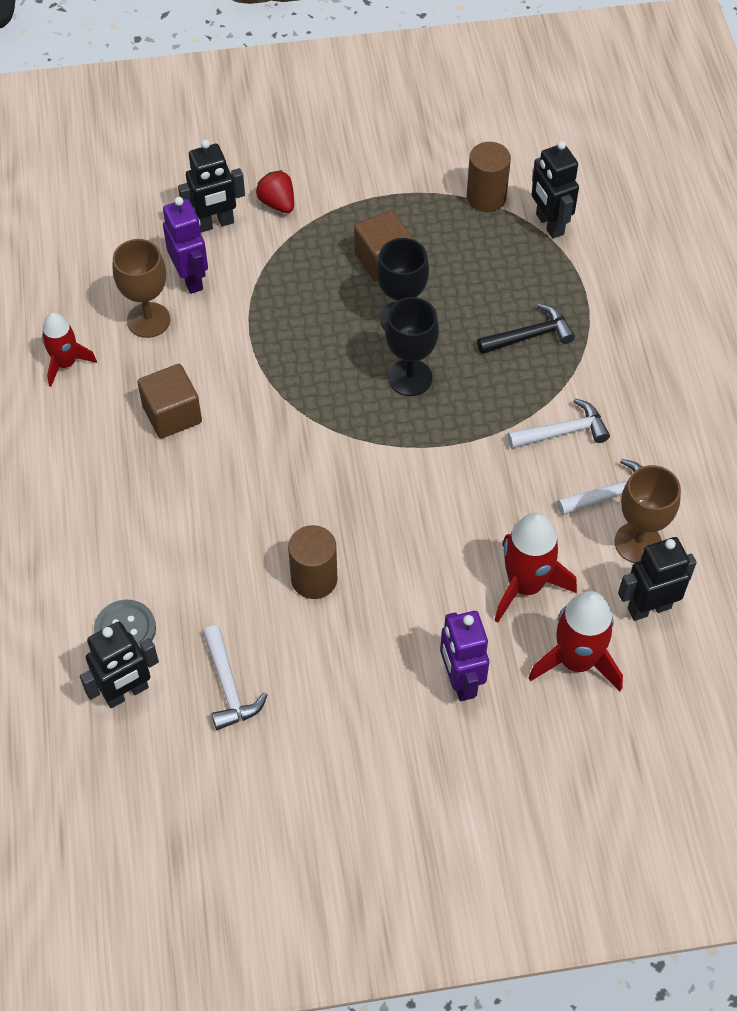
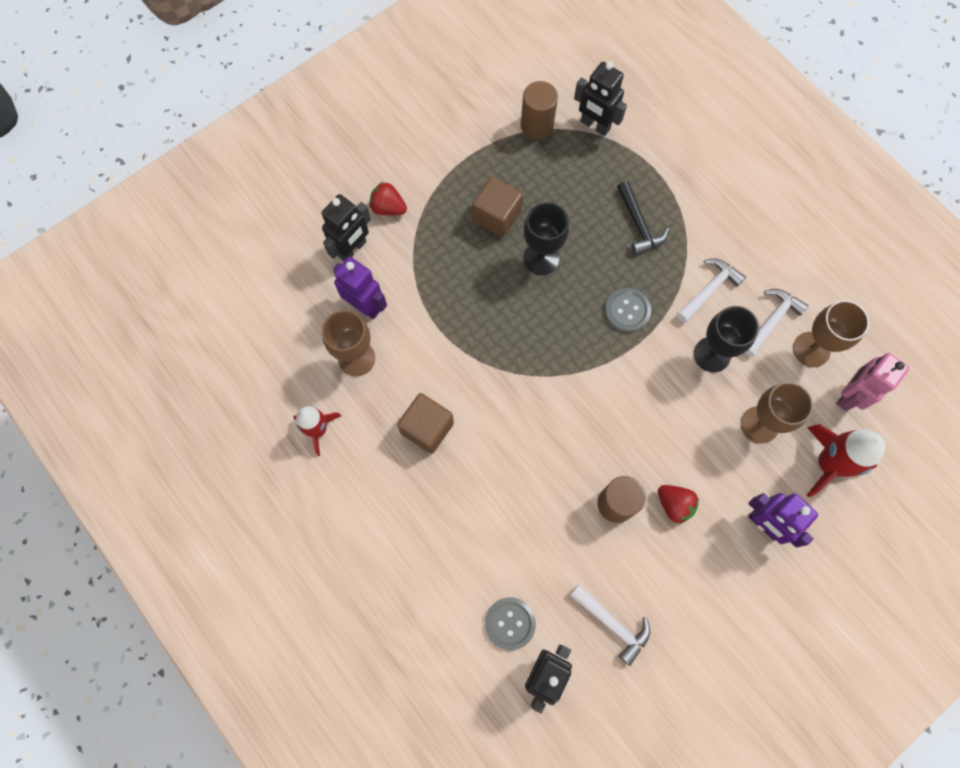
camera: 30 degrees left, 15 degrees up
black goblet [385,297,439,396] -> black goblet moved to [694,306,759,372]
black hammer [477,303,575,354] -> black hammer turned 120 degrees clockwise [617,181,669,255]
red rocket [494,513,577,623] -> brown goblet [741,382,813,444]
black robot [618,537,697,621] -> pink robot [836,353,909,411]
none -> grey button [605,288,651,332]
none -> red strawberry [658,485,699,524]

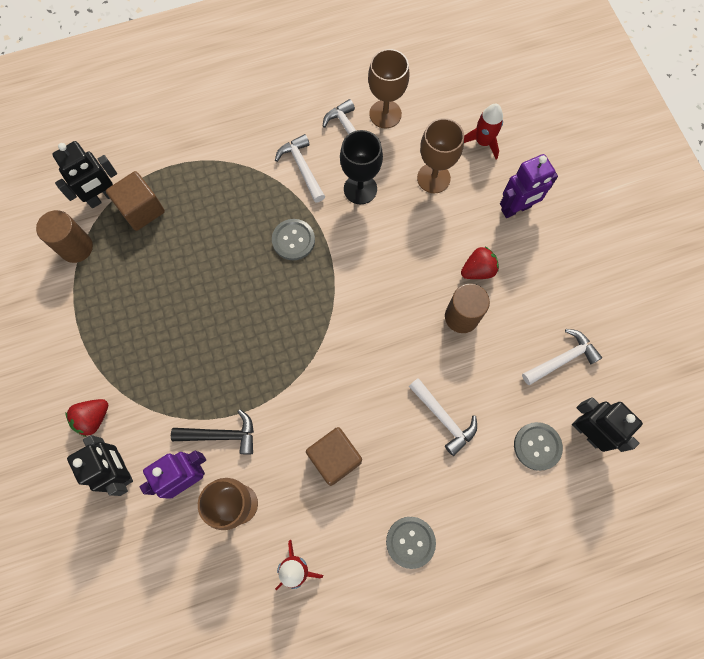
camera: 70 degrees left, 0 degrees up
brown cube [472,176,523,237] -> brown cube moved to [106,171,165,231]
black goblet [523,202,569,275] -> none
black hammer [617,181,669,255] -> black hammer moved to [171,409,254,455]
red rocket [806,424,886,497] -> red rocket [464,104,503,160], size x0.66
pink robot [836,353,909,411] -> none
none -> grey button [386,517,436,569]
none -> white hammer [409,378,477,456]

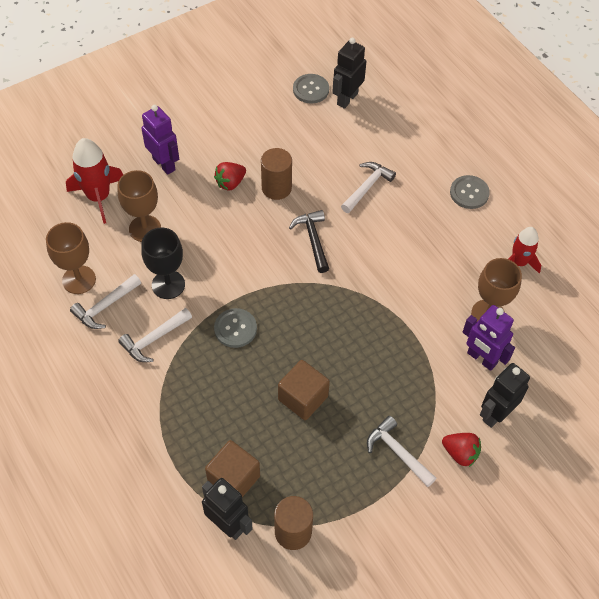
camera: 105 degrees left, 15 degrees down
black hammer [171,409,254,455] -> black hammer moved to [289,210,329,273]
brown cube [306,427,362,486] -> brown cube moved to [278,360,330,420]
red strawberry [461,247,499,279] -> red strawberry turned 90 degrees counterclockwise [214,162,246,190]
red rocket [464,104,503,160] -> red rocket [66,138,123,224], size x1.52
grey button [514,422,563,471] -> grey button moved to [293,74,329,104]
white hammer [522,329,602,385] -> white hammer moved to [367,416,436,487]

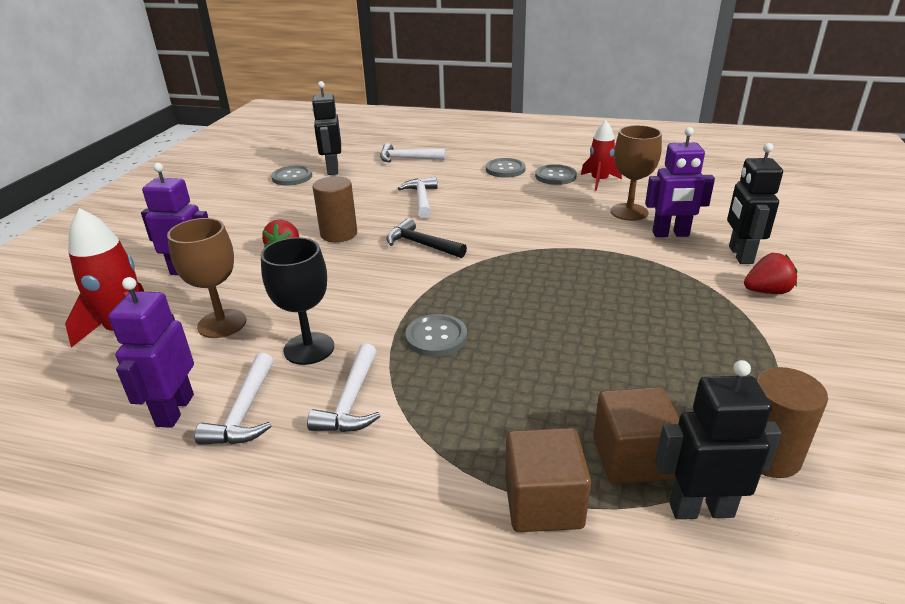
camera: 40 degrees left, 25 degrees down
brown goblet [46,222,96,294] -> purple robot [108,277,194,428]
brown cube [278,360,330,420] -> brown cube moved to [505,428,591,532]
white hammer [367,416,436,487] -> white hammer moved to [380,143,446,162]
none -> grey button [535,164,577,185]

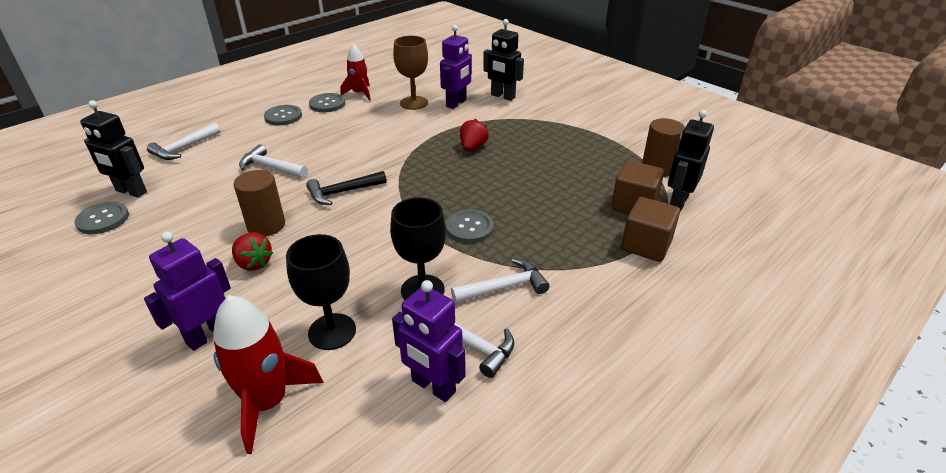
camera: 60 degrees left, 5 degrees up
brown goblet [167,218,246,338] -> black goblet [286,234,356,350]
white hammer [307,343,380,432] -> white hammer turned 60 degrees counterclockwise [451,258,550,303]
red strawberry [744,253,797,294] -> red strawberry moved to [460,119,489,151]

